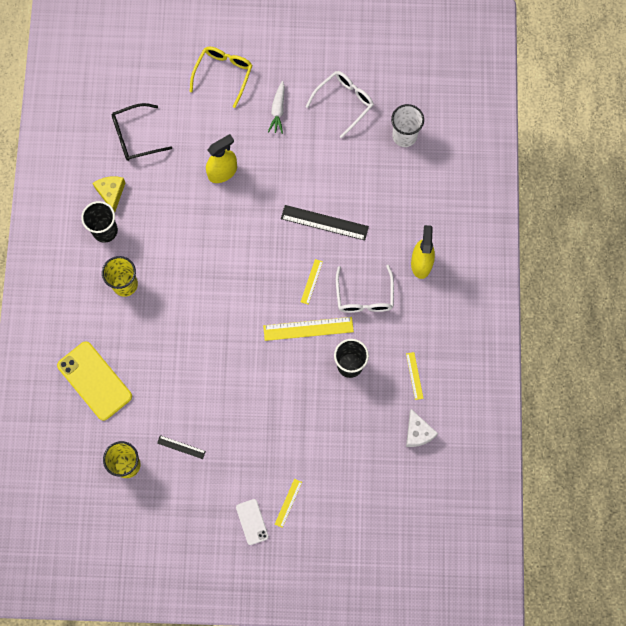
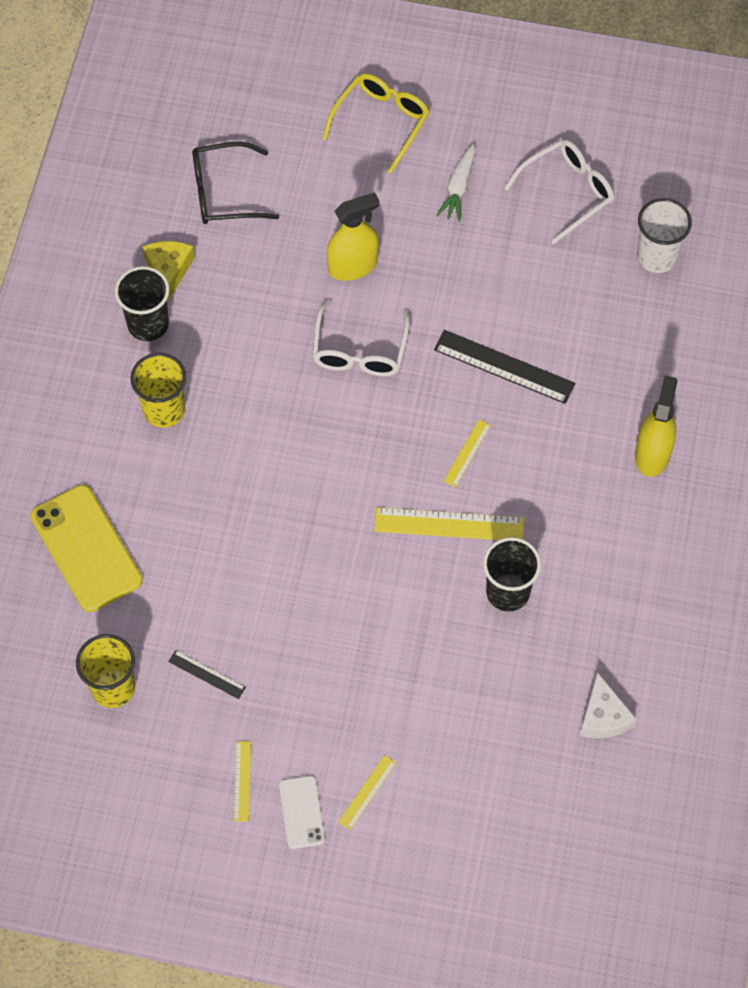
camera: 10 degrees right, 10 degrees down
white glasses [336,265,394,313] -> white glasses moved to [312,299,410,376]
yellow ruler [406,352,424,400] -> yellow ruler moved to [234,741,251,822]

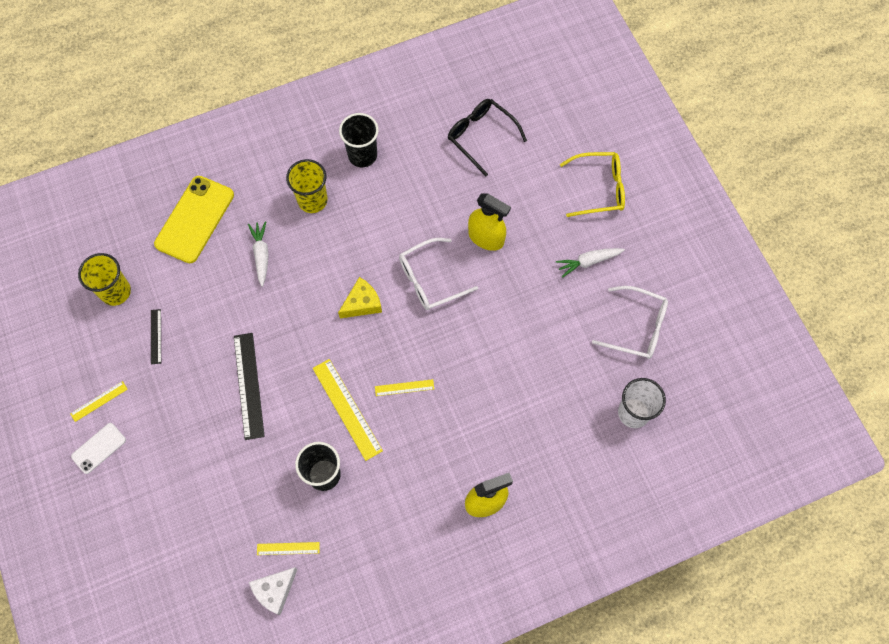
camera: 55 degrees right, 5 degrees up
yellow cheese [142,241,195,301] -> yellow cheese moved to [338,277,382,318]
yellow ruler [338,755,396,830] -> yellow ruler moved to [257,542,320,555]
black ruler [434,330,575,404] -> black ruler moved to [234,333,265,440]
none -> white carrot [248,221,269,287]

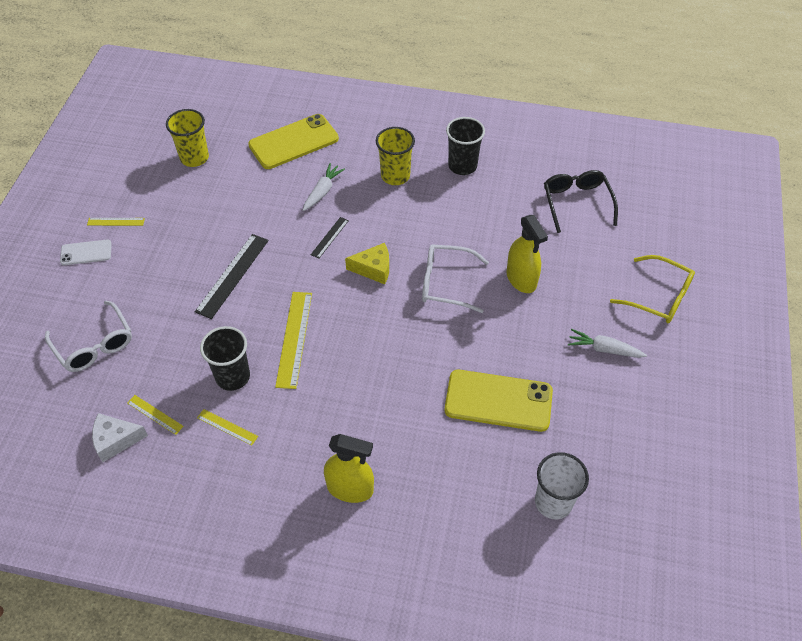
camera: 35 degrees right, 15 degrees down
black ruler [151,309,161,365] -> black ruler moved to [311,217,349,259]
yellow ruler [375,379,434,396] -> yellow ruler moved to [197,409,258,446]
white glasses [592,286,668,359] -> white glasses moved to [45,301,132,372]
none -> yellow phone [445,370,553,432]

